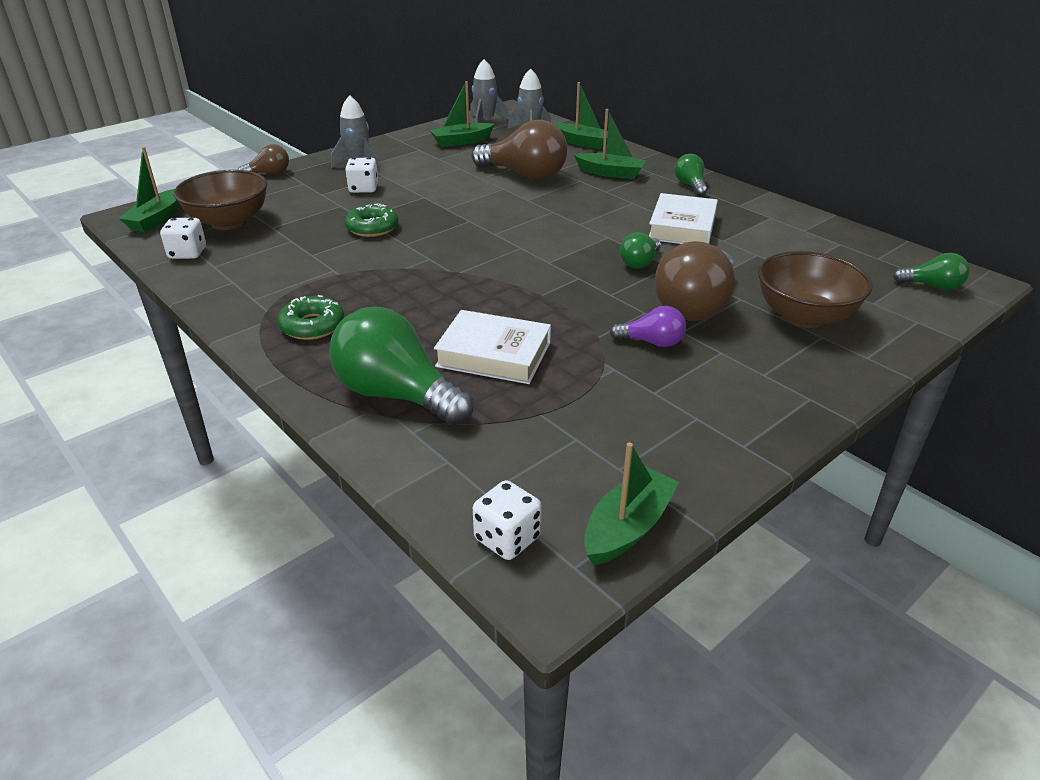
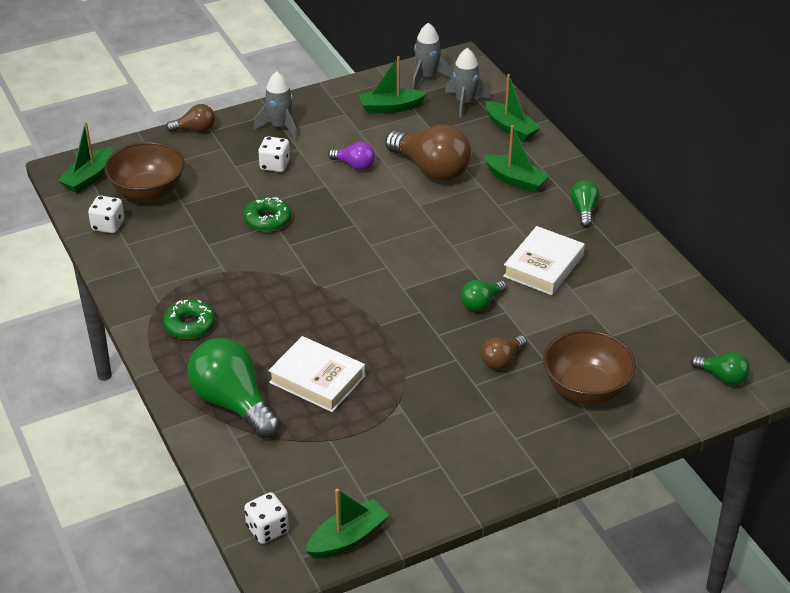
camera: 15 degrees right, 5 degrees up
purple light bulb [610,306,686,347] -> purple light bulb moved to [328,142,375,170]
brown light bulb [655,241,735,321] -> brown light bulb [481,335,527,369], size x0.51

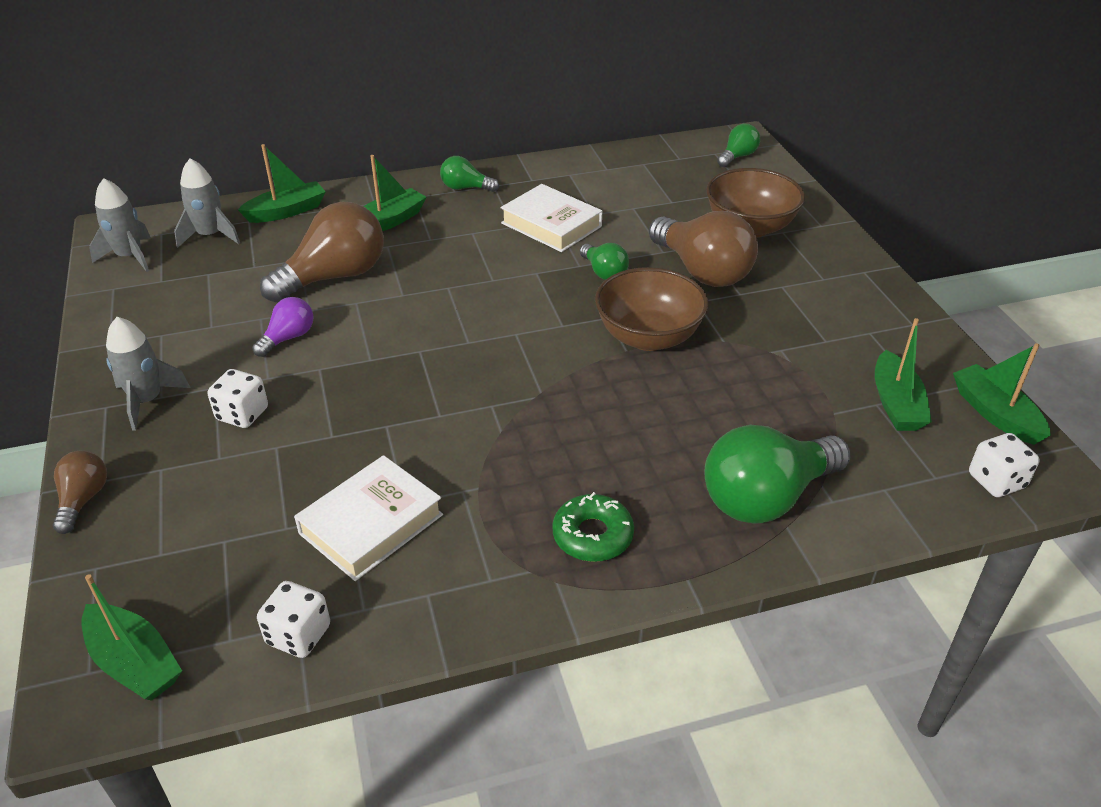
camera: 80 degrees left, 0 degrees up
brown bowl [104,142,184,201] -> brown bowl moved to [595,267,708,351]
green donut [243,197,291,232] -> none
white book [268,336,365,412] -> white book moved to [294,455,443,581]
green boat [359,56,427,114] -> green boat moved to [875,318,932,431]
brown light bulb [481,335,527,369] -> brown light bulb [649,211,758,287], size x1.97

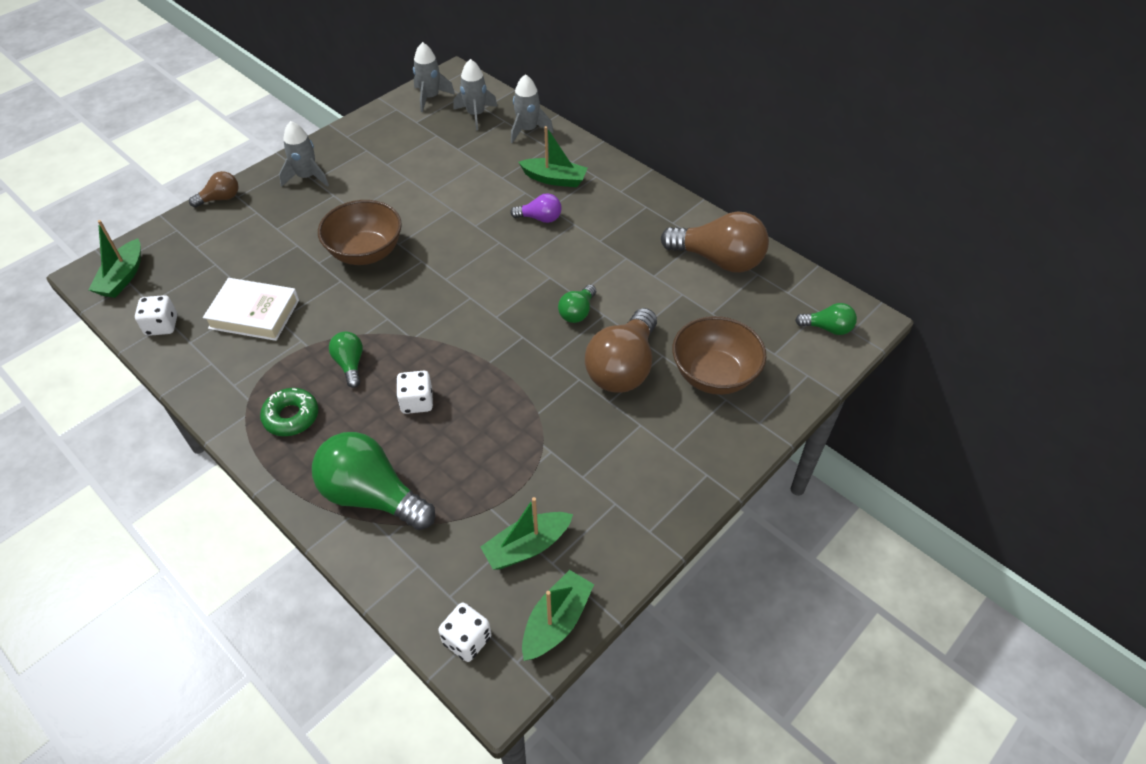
camera: 60 degrees right, 10 degrees up
white dice [207,369,268,428] -> white dice moved to [396,371,433,414]
green boat [238,144,326,223] -> grey rocket [511,74,553,143]
purple light bulb [252,297,314,357] -> purple light bulb moved to [510,193,562,223]
brown light bulb [260,202,384,303] -> brown light bulb moved to [661,211,769,273]
green light bulb [440,156,499,192] -> green light bulb moved to [329,331,363,388]
white book [501,184,602,252] -> none
brown bowl [595,267,708,351] -> brown bowl moved to [318,200,402,265]

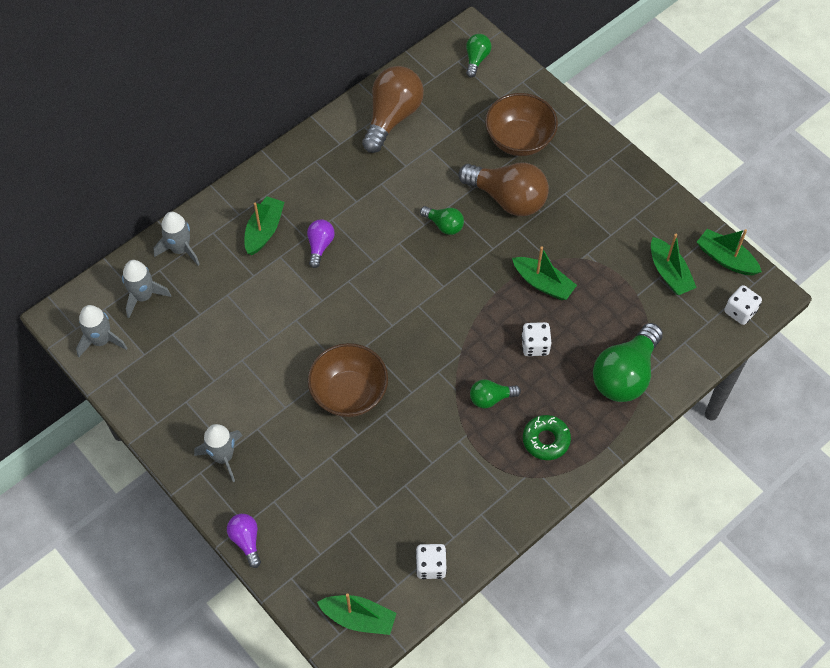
camera: 85 degrees left, 10 degrees up
brown light bulb [189,171,239,208] -> purple light bulb [227,514,261,568]
white book [203,278,299,341] -> none
none -> green boat [512,246,577,300]

